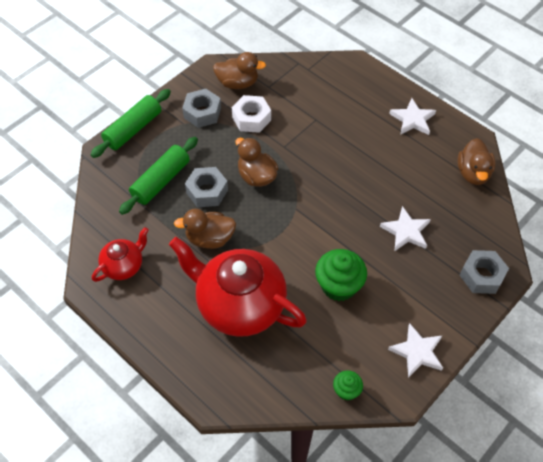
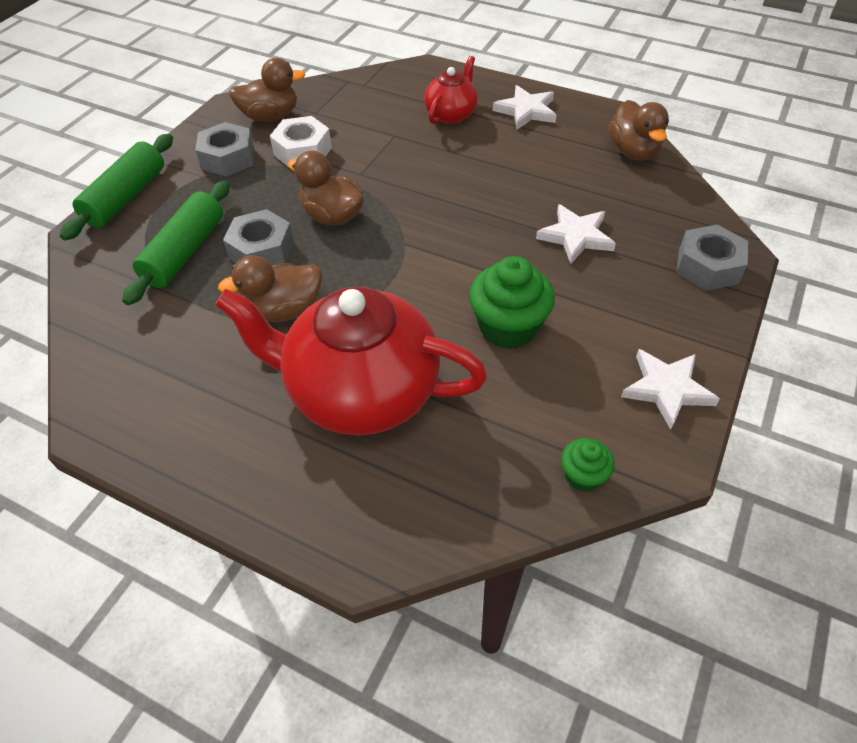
camera: 15 degrees left, 5 degrees down
red teapot [92,227,149,282] -> red teapot moved to [424,56,478,124]

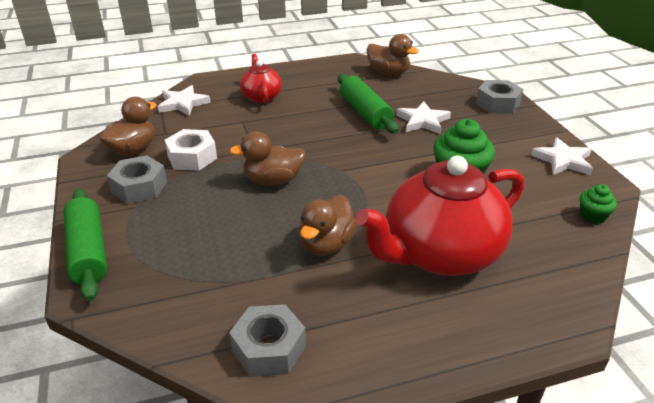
camera: 45 degrees left, 15 degrees down
green rolling pin [122,181,230,305] -> green rolling pin moved to [338,74,398,134]
grey nut [223,209,294,266] -> grey nut moved to [229,304,306,377]
white star [492,85,556,130] -> white star moved to [158,85,211,116]

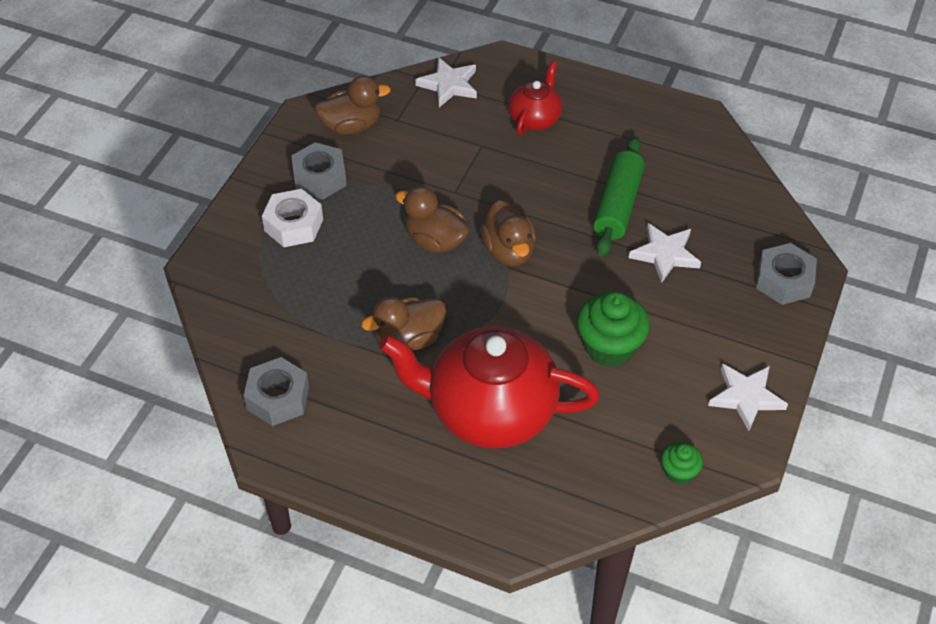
camera: 40 degrees right, 15 degrees up
green rolling pin [63,189,107,301] -> none
white nut [165,129,217,171] -> white nut moved to [262,189,323,247]
brown duck [367,34,419,75] -> brown duck moved to [480,200,536,266]

